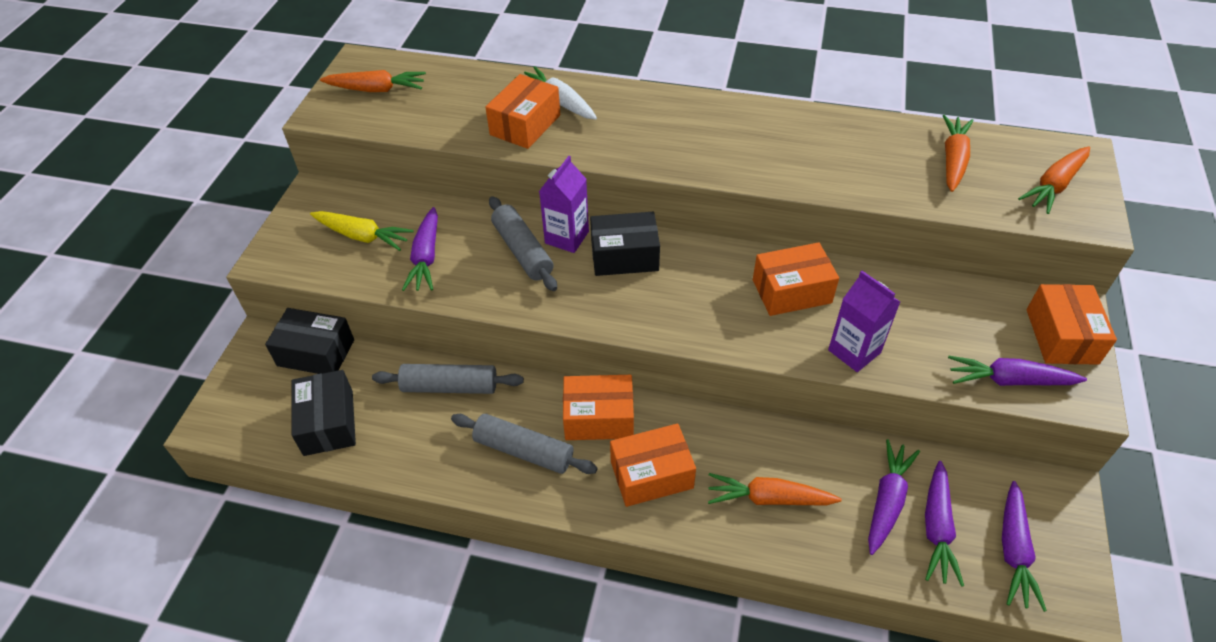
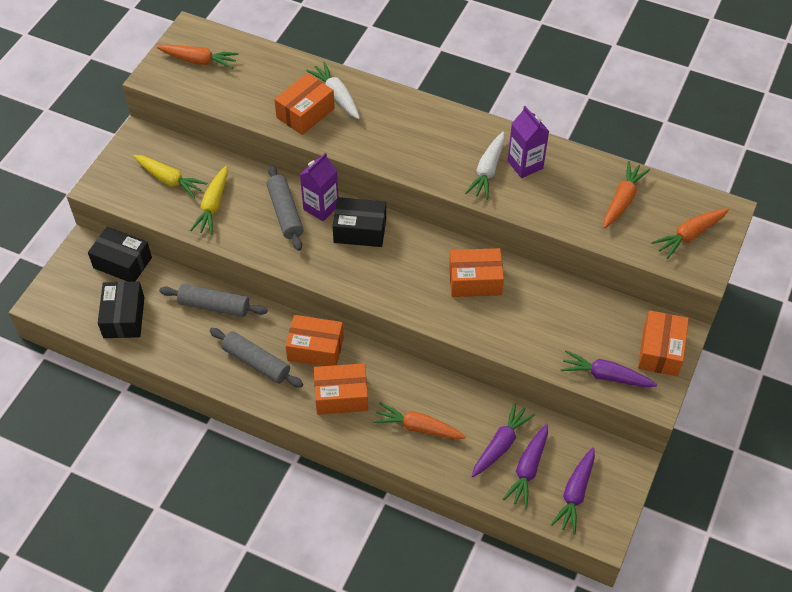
camera: 10 degrees right, 5 degrees up
purple carrot [402,207,438,291] -> yellow carrot [190,166,228,235]
purple carton [828,271,900,372] -> purple carton moved to [507,106,549,178]
none -> white carrot [465,132,505,200]

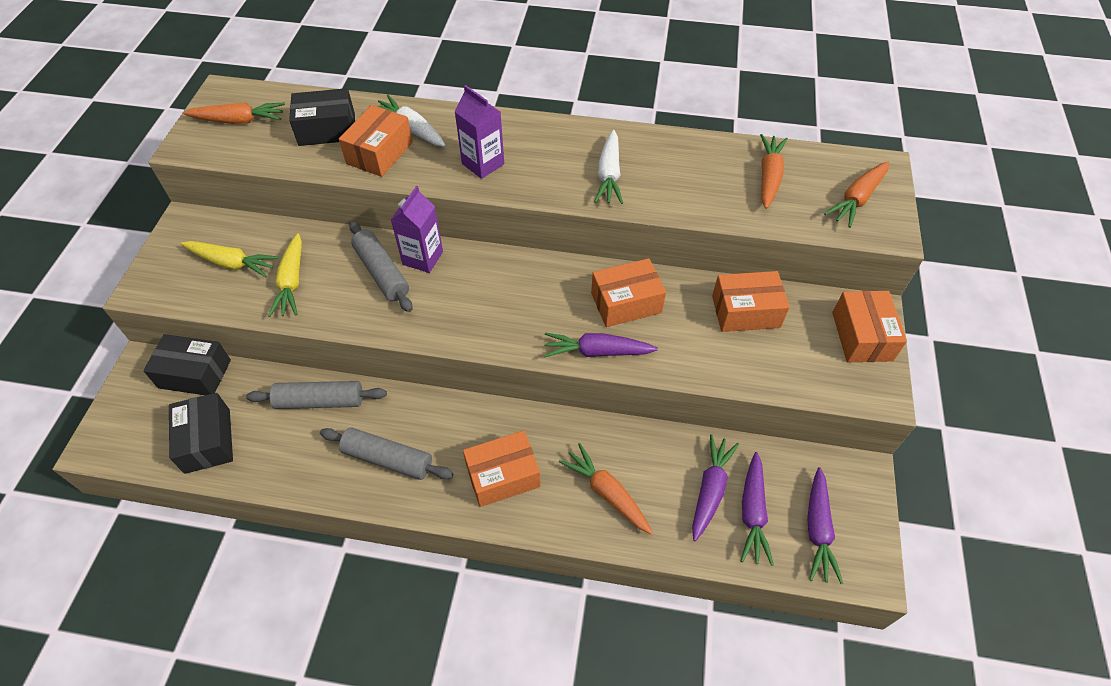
camera: 15 degrees left, 0 degrees up
orange box [285,315,344,366] -> orange box moved to [712,271,790,332]
black box [332,197,386,247] -> black box moved to [289,88,355,146]
orange carrot [373,402,466,439] -> orange carrot turned 45 degrees clockwise [559,443,652,534]
purple carton [507,106,549,178] -> purple carton moved to [454,85,504,179]
purple carrot [561,351,657,387] -> purple carrot moved to [544,332,658,358]

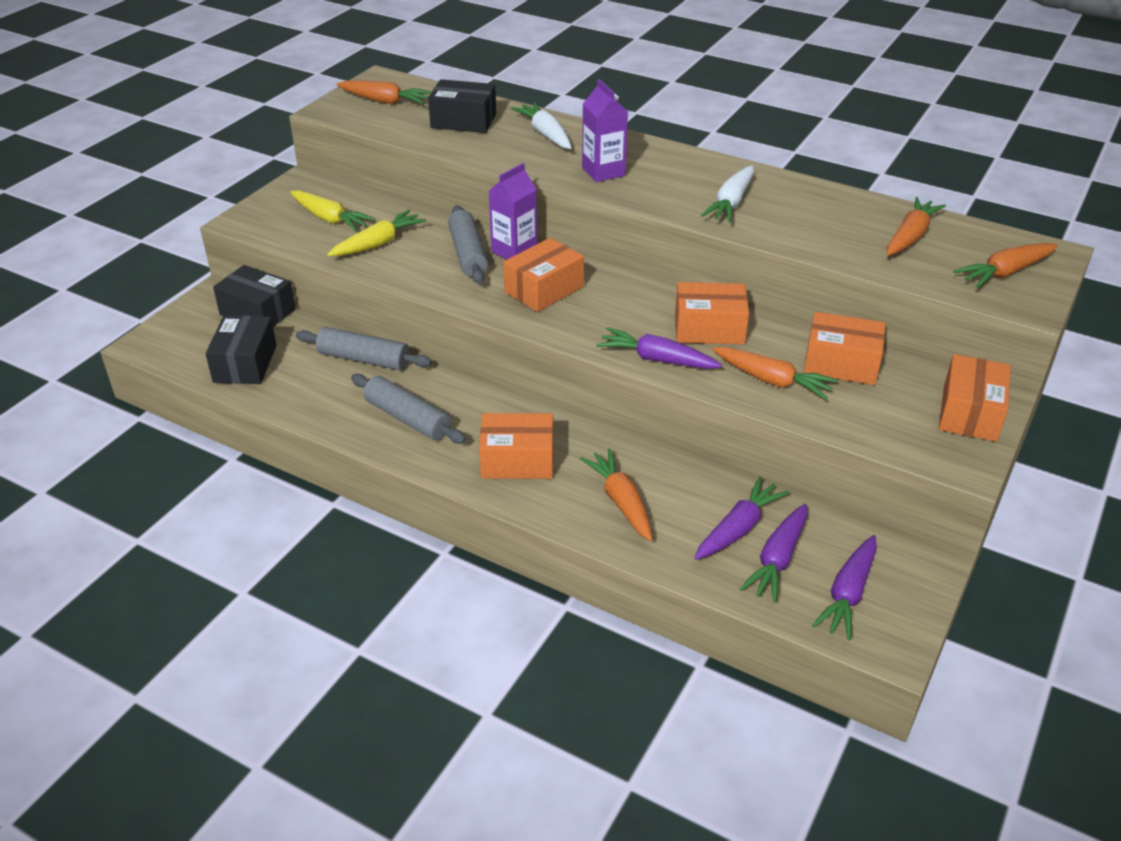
camera: 20 degrees right, 15 degrees down
yellow carrot [268,233,302,317] -> yellow carrot turned 150 degrees counterclockwise [327,210,426,256]
orange box [339,105,413,177] -> orange box moved to [503,238,584,312]
none -> orange carrot [712,347,838,400]

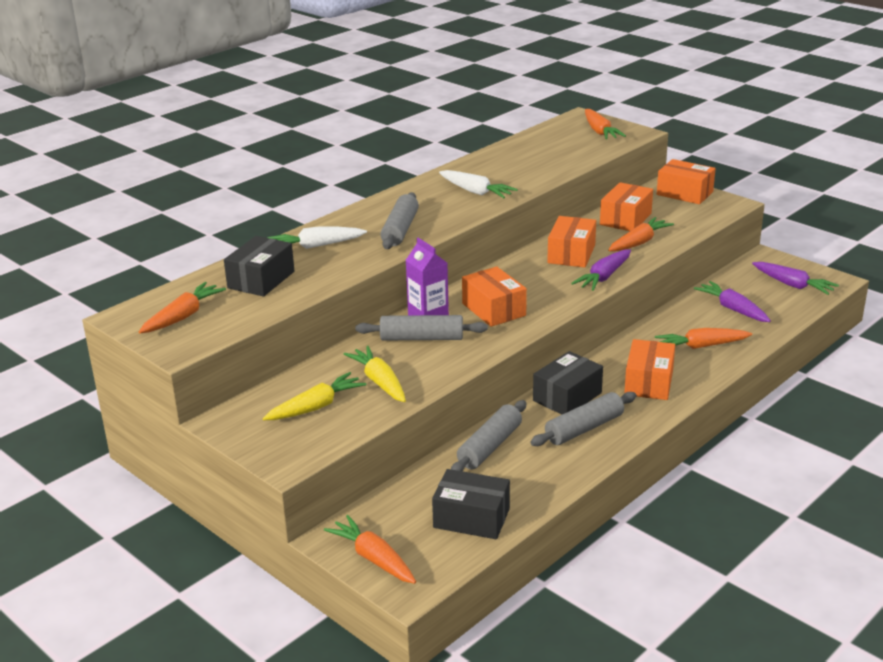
camera: 75 degrees left, 10 degrees down
black box [213,265,296,327] -> black box moved to [533,351,603,415]
purple carton [582,79,628,182] -> grey rolling pin [380,192,419,249]
purple carrot [740,504,807,603] -> none
orange carrot [887,197,946,256] -> orange carrot moved to [324,515,416,584]

